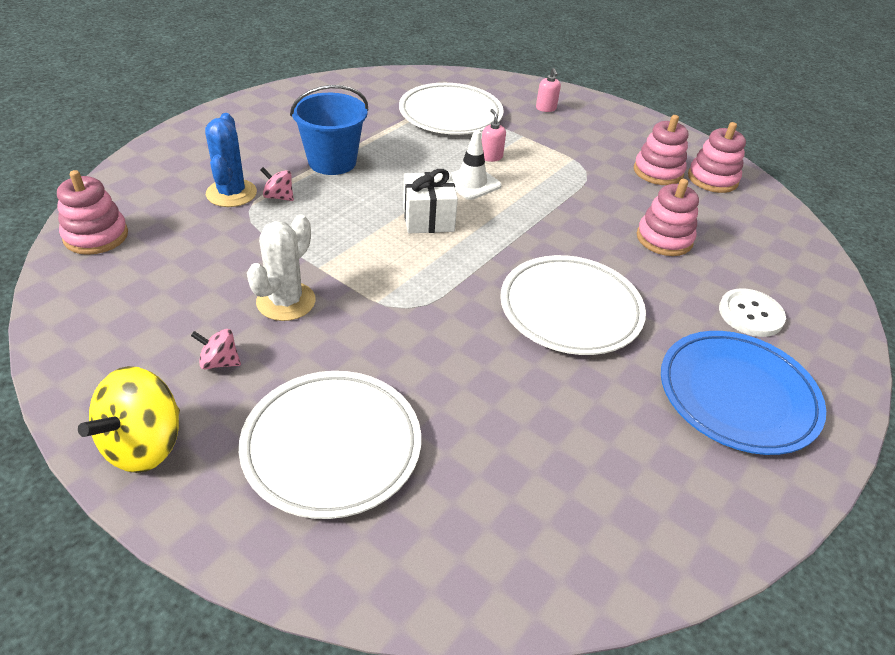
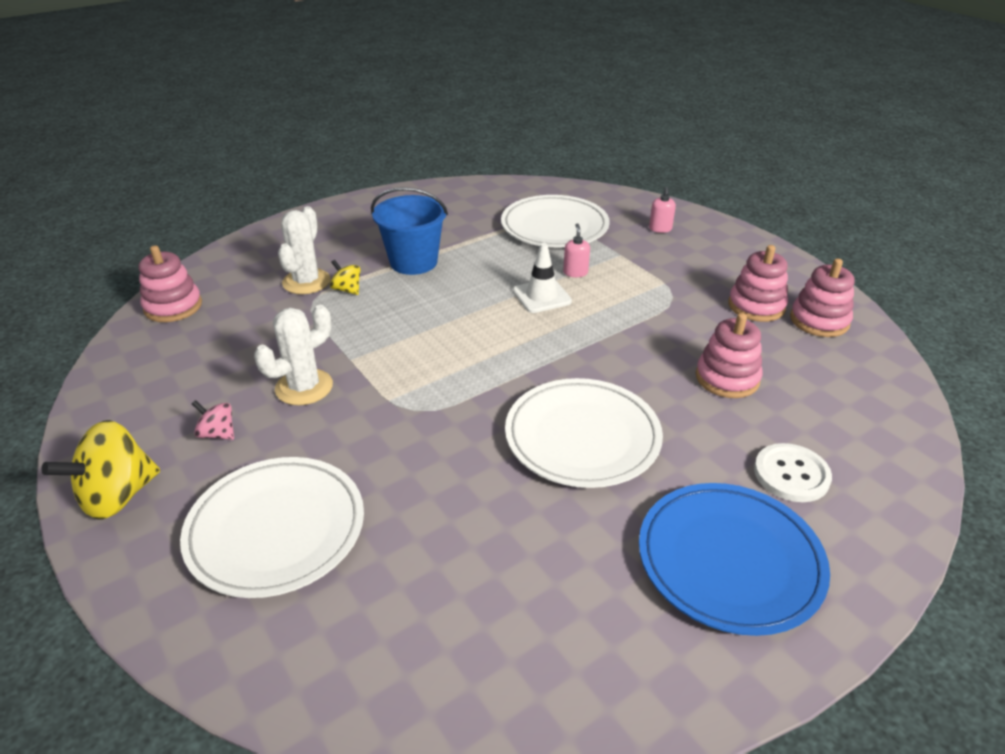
camera: 20 degrees right, 5 degrees down
blue cactus [205,113,257,207] -> white cactus [278,206,330,294]
pink spinning top [260,167,294,201] -> yellow spinning top [330,260,360,295]
white gift [403,169,458,233] -> none

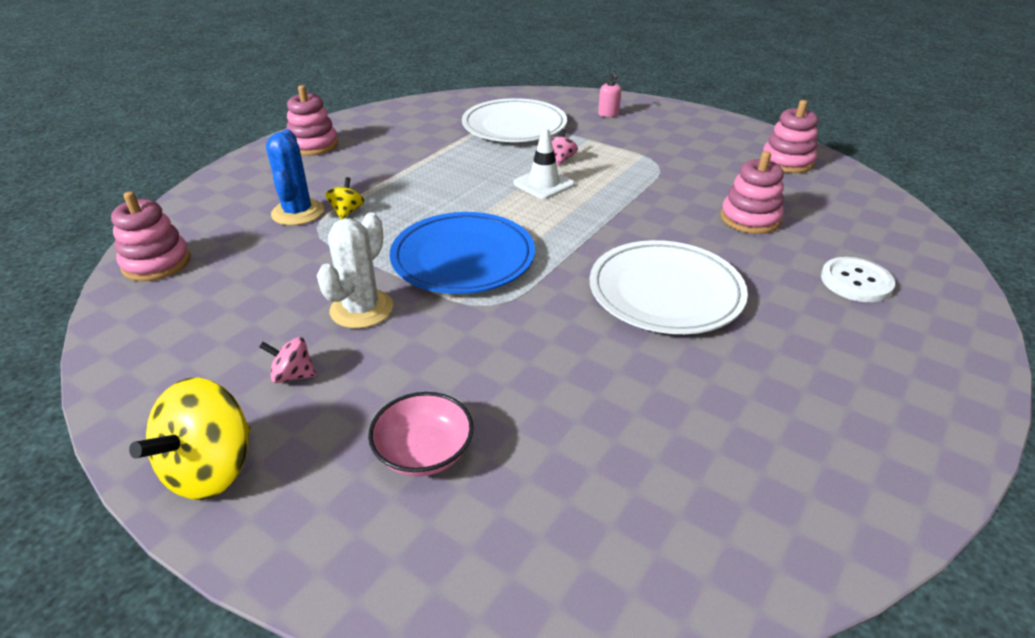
camera: 20 degrees left, 0 degrees up
white plate [180,457,364,598] -> pink bowl [368,392,474,477]
white cactus [278,206,330,294] -> blue cactus [266,129,324,225]
yellow spinning top [330,260,360,295] -> yellow spinning top turned 75 degrees clockwise [325,177,364,220]
blue bucket [371,187,448,275] -> none
pink soap dispenser [563,223,590,277] -> pink spinning top [551,129,578,166]
blue plate [639,483,830,636] -> blue plate moved to [390,212,535,294]
pink stacking toy [728,245,788,322] -> pink stacking toy moved to [287,85,338,156]

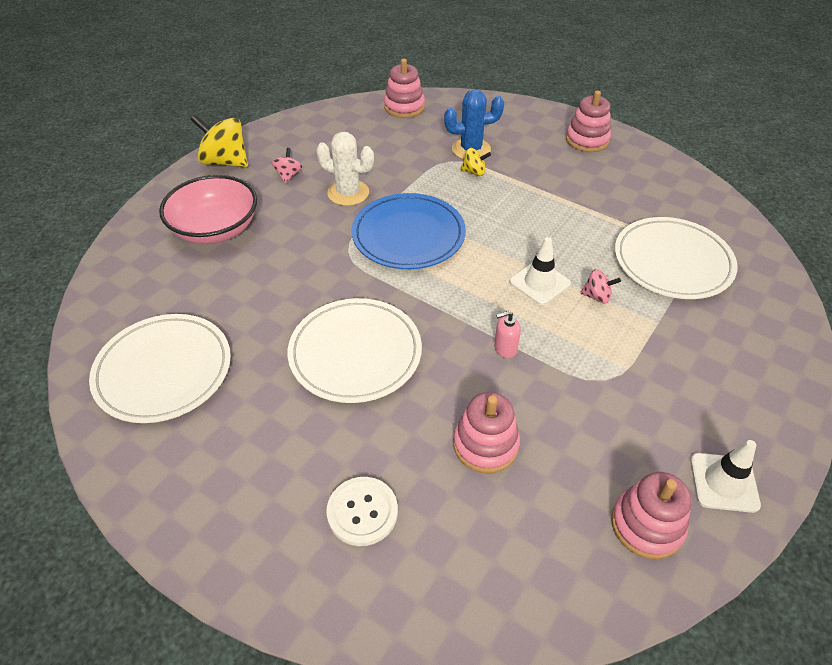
camera: 90 degrees right, 10 degrees up
pink bowl [368,392,474,477] -> pink bowl [159,175,257,244], size x1.64
pink soap dispenser [598,72,621,117] -> pink soap dispenser moved to [494,311,521,358]
none -> white plate [89,314,231,423]
none -> white traffic cone [690,440,761,513]

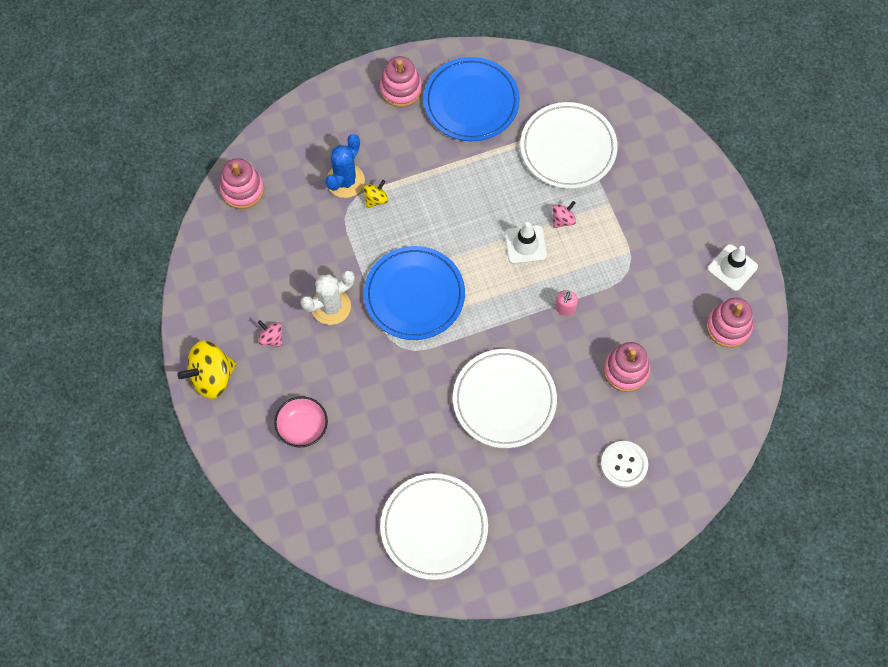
camera: 55 degrees left, 20 degrees up
pink bowl [159,175,257,244] -> pink bowl [274,396,328,447], size x0.61
none -> blue plate [424,57,520,141]

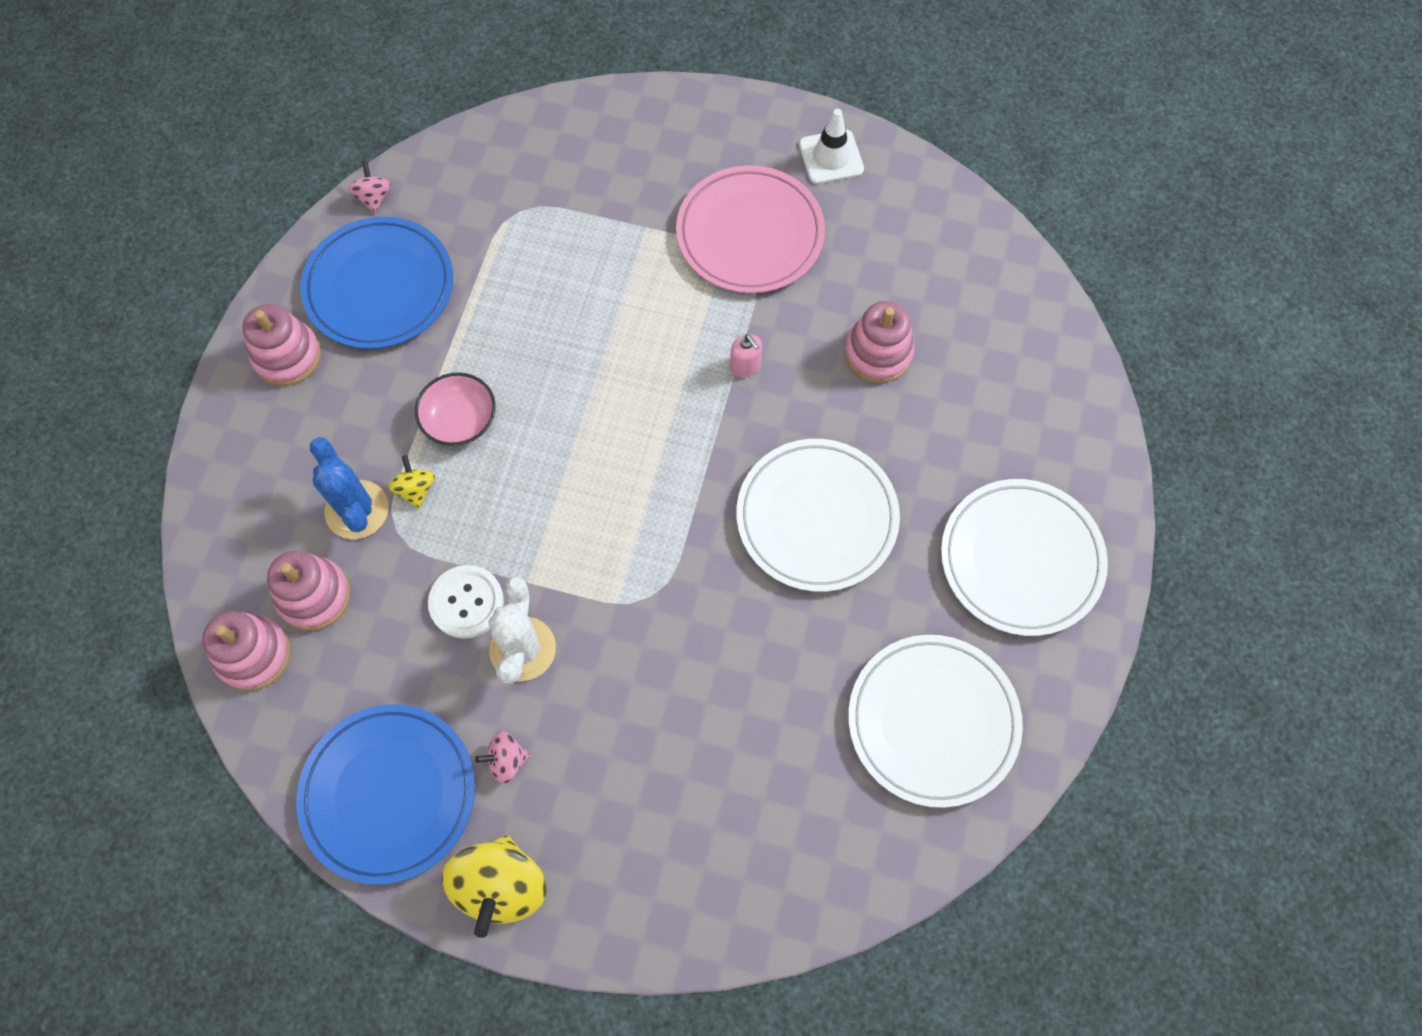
camera: 55 degrees left, 0 degrees up
pink bowl [274,396,328,447] -> pink bowl moved to [415,372,496,446]
blue plate [364,246,465,340] -> blue plate moved to [296,704,475,885]
white traffic cone [505,222,547,264] -> none
white plate [520,102,618,189] -> white plate moved to [941,479,1108,636]
pink spinning top [552,201,576,228] -> pink spinning top moved to [348,161,391,214]
white button [601,441,648,488] -> white button moved to [428,565,504,639]
pink stacking toy [706,298,753,348] -> pink stacking toy moved to [267,551,351,631]
none -> pink plate [676,165,825,293]

